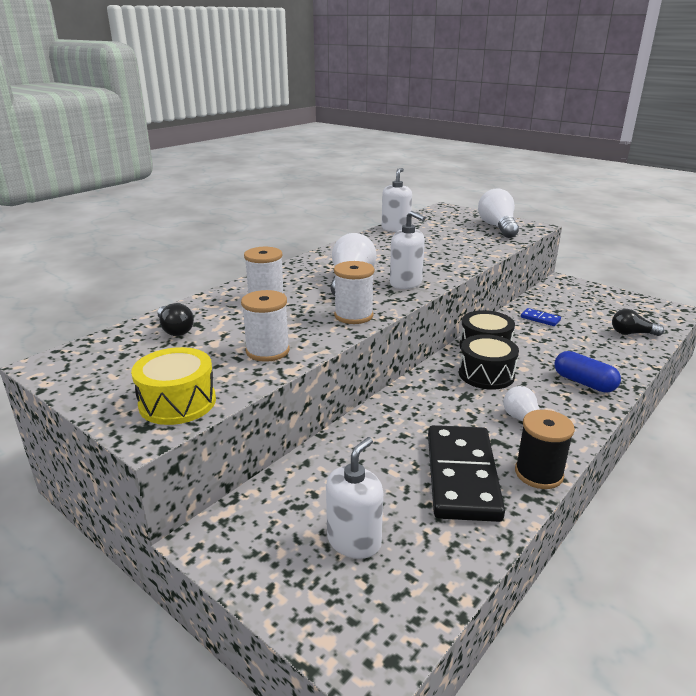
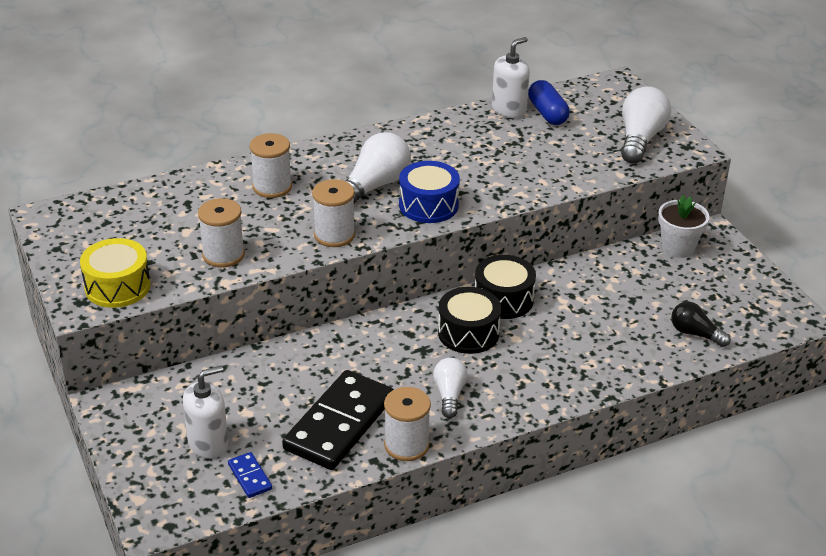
camera: 25 degrees right, 10 degrees up
black light bulb [157,303,194,336] -> none
white soap dispenser [390,211,426,289] -> blue drum [399,161,460,223]
black spool [515,410,575,489] -> white spool [384,387,431,461]
blue domino [521,308,561,326] -> blue domino moved to [228,452,272,498]
blue capsule [554,351,621,393] -> blue capsule moved to [528,80,570,125]
none -> white flower pot [658,195,709,258]

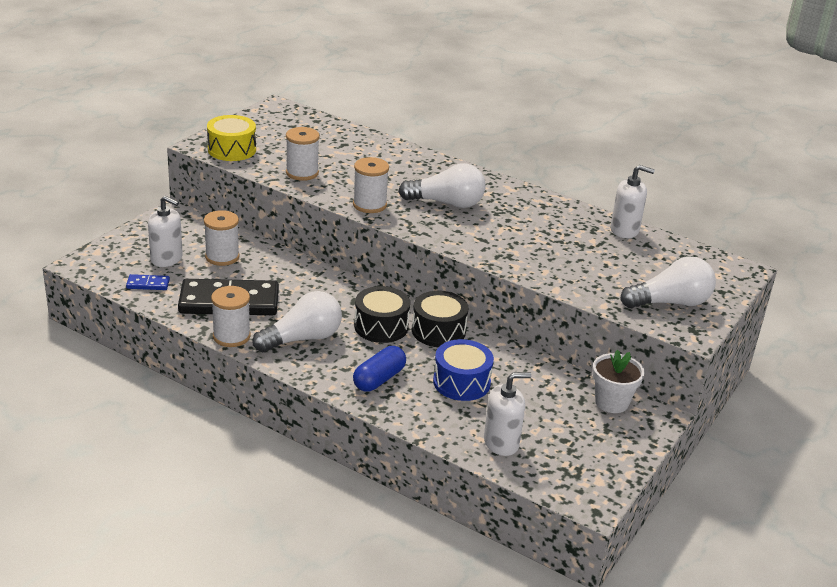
camera: 55 degrees right, 5 degrees down
blue domino [228,452,272,498] -> blue domino turned 60 degrees clockwise [126,274,170,290]
white spool [249,133,292,198] -> white spool moved to [204,210,240,266]
blue drum [399,161,460,223] -> blue drum moved to [433,339,494,401]
white light bulb [433,357,468,418] -> white light bulb [252,291,342,352], size x1.65
blue capsule [528,80,570,125] -> blue capsule moved to [353,346,406,392]
black light bulb [671,301,731,347] -> white soap dispenser [484,372,531,456]

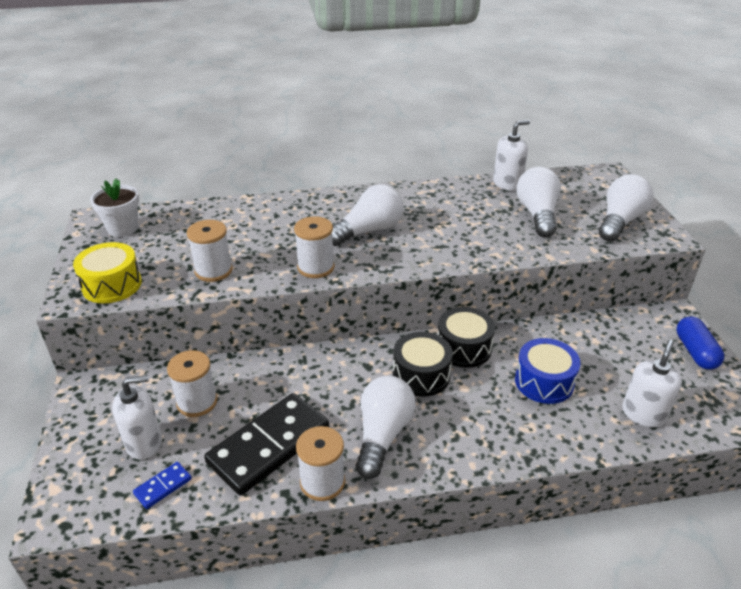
camera: 40 degrees left, 5 degrees up
blue capsule [353,346,406,392] -> blue capsule moved to [676,316,724,369]
white flower pot [592,350,645,413] -> white flower pot moved to [90,179,139,237]
none -> white light bulb [516,167,561,237]

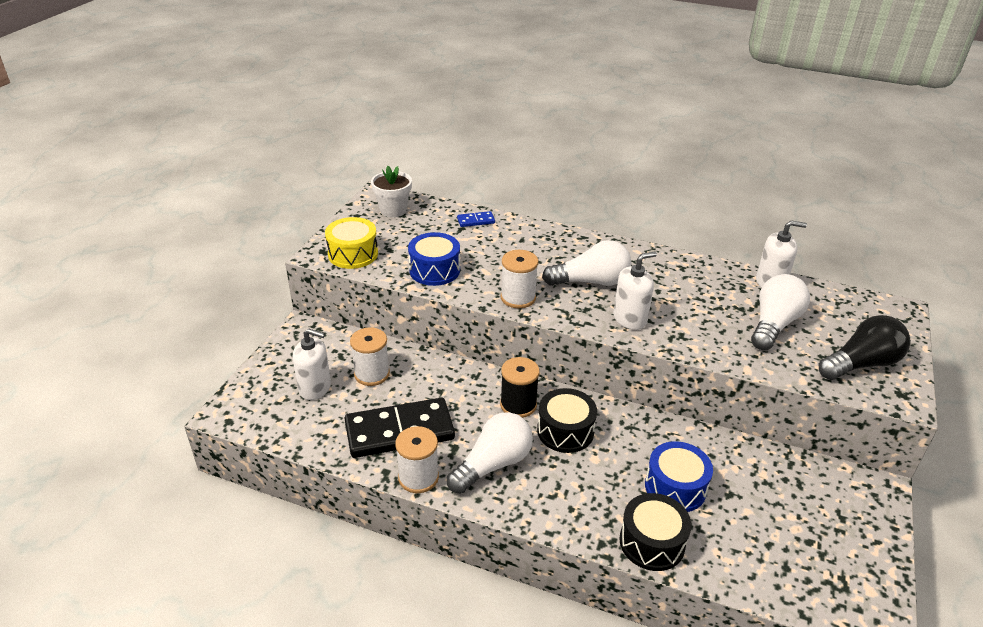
camera: 30 degrees right, 0 degrees up
blue domino [133,462,192,509] -> blue domino moved to [457,211,495,227]
white spool [187,220,233,282] -> blue drum [408,232,460,286]
black drum [438,307,495,368] -> black drum moved to [619,493,691,571]
white light bulb [599,174,654,242] -> black light bulb [819,315,911,380]
white soap dispenser [622,340,682,427] -> white soap dispenser moved to [613,251,657,330]
blue capsule [676,316,724,369] -> none
none -> black spool [500,357,540,418]

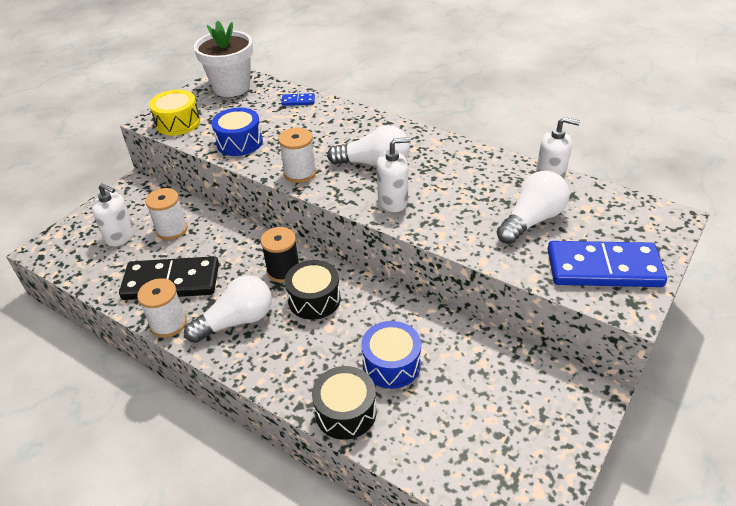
camera: 15 degrees right, 5 degrees up
white flower pot [371,166,412,217] -> white flower pot [194,21,253,97], size x1.55
black light bulb [819,315,911,380] -> blue domino [547,241,667,287]

